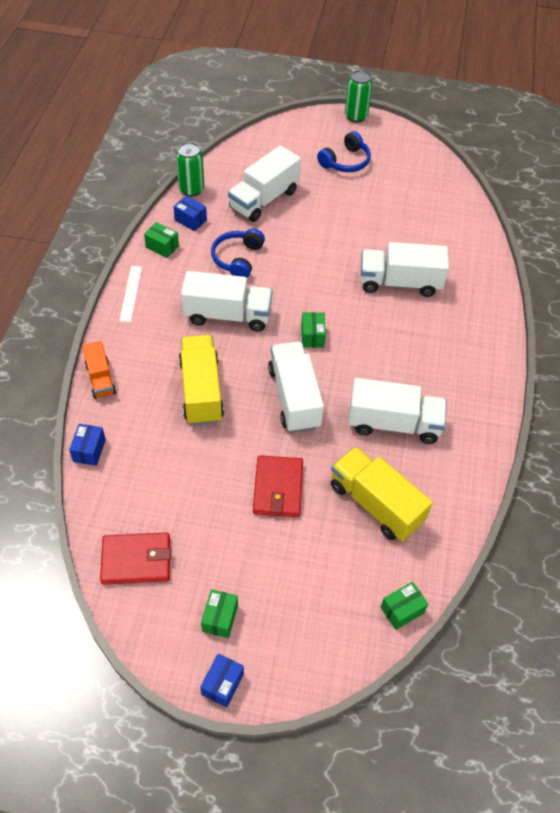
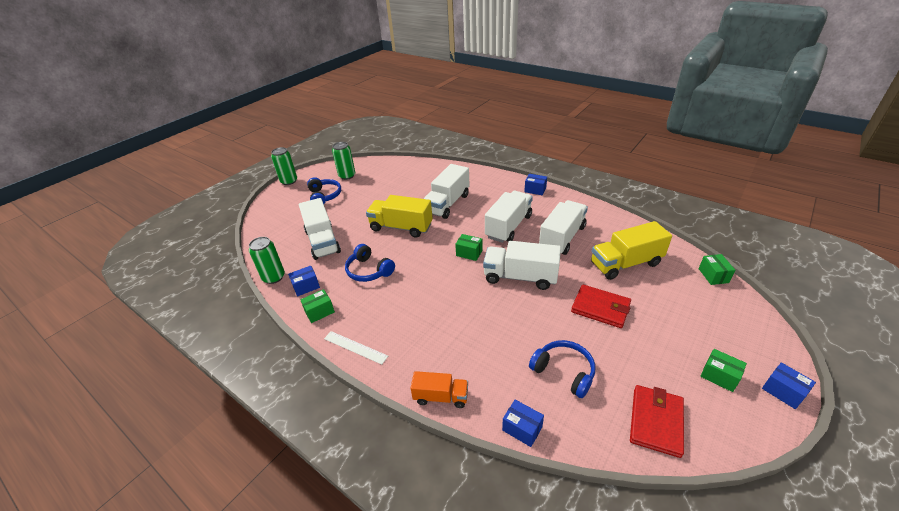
camera: 60 degrees left, 15 degrees down
yellow truck [179,335,224,425] -> yellow truck moved to [366,195,433,238]
white truck [181,271,272,332] -> white truck moved to [485,191,533,243]
none -> green can [332,142,355,180]
none -> blue box [524,174,547,195]
none -> blue headphones [529,340,596,398]

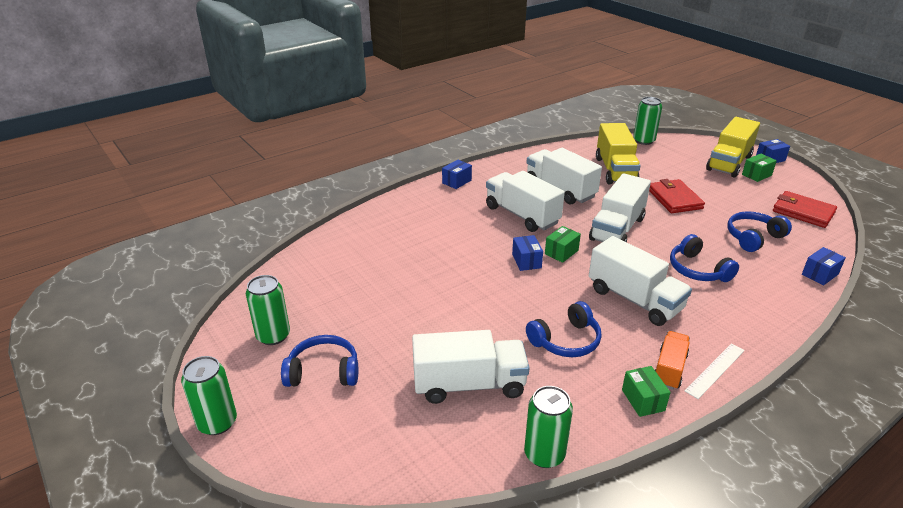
camera: 75 degrees left, 5 degrees down
blue box [288,266,320,296] -> blue box moved to [512,235,543,271]
yellow truck [366,195,433,238] -> yellow truck moved to [706,117,760,178]
orange truck [411,371,468,408] -> orange truck moved to [655,331,690,390]
white truck [424,164,470,219] -> white truck moved to [589,236,692,326]
red wallet [571,285,631,328] -> red wallet turned 60 degrees counterclockwise [649,179,705,213]
green box [699,254,735,285] -> green can [633,97,662,145]
none -> blue headphones [670,234,739,282]

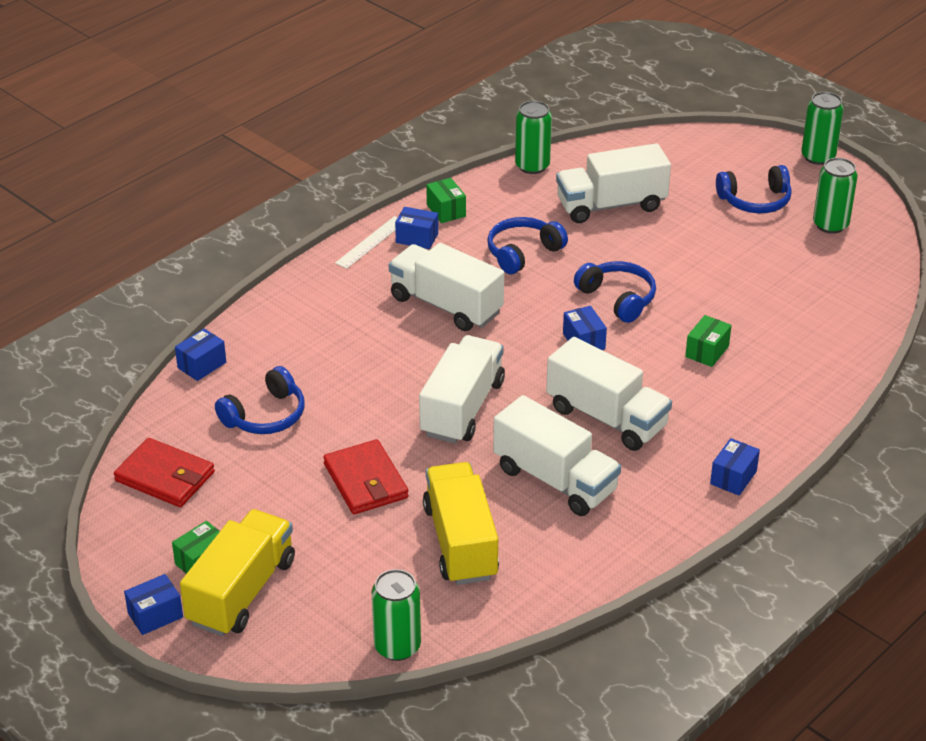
camera: 170 degrees right, 5 degrees up
green box [545,226,581,263] -> green box moved to [685,315,732,367]
orange truck [655,331,690,390] -> blue box [395,207,438,249]
blue headphones [670,234,739,282] -> blue headphones moved to [574,261,656,323]

